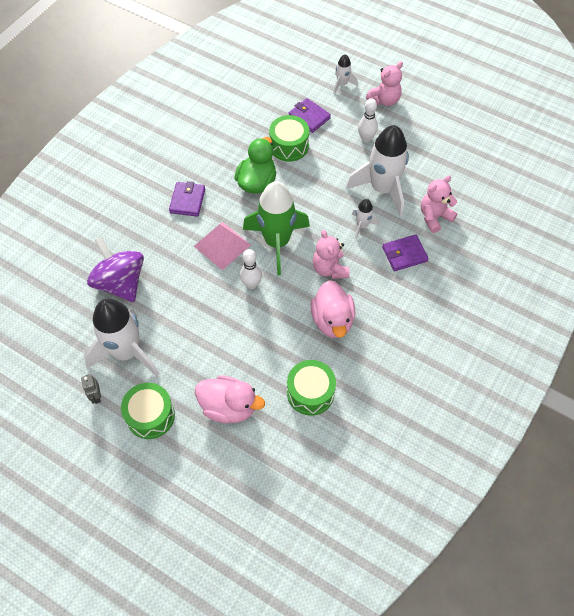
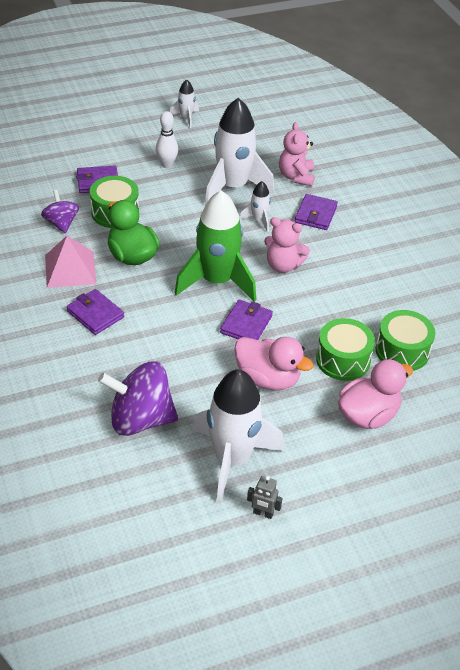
camera: 55 degrees left, 15 degrees down
green drum [121,383,175,439] -> green drum moved to [316,318,375,381]
pink pyramid [194,222,251,270] -> pink pyramid moved to [45,236,96,288]
white bowling pin [240,249,262,289] -> purple wallet [220,300,273,340]
pink duck [311,280,355,338] -> pink duck moved to [234,337,314,391]
white rocket [333,54,358,94] -> white rocket moved to [170,79,199,128]
pink teddy bear [366,62,403,106] -> none
none -> purple spinning top [41,190,79,234]

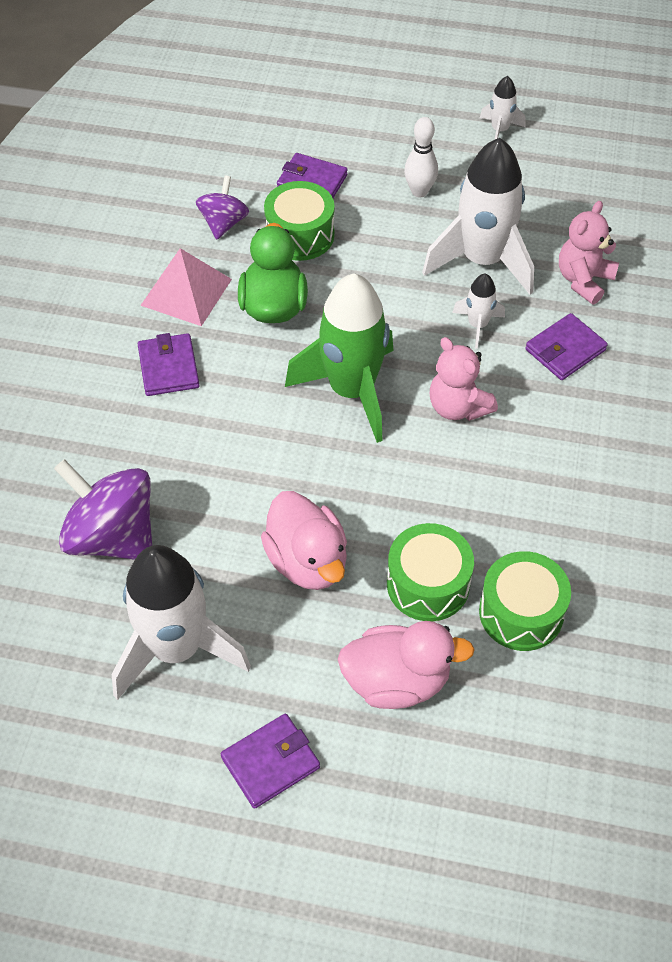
camera: 35 degrees right, 10 degrees up
purple wallet [220,300,273,340] -> purple wallet moved to [221,713,320,809]
grey robot [247,476,282,519] -> none

